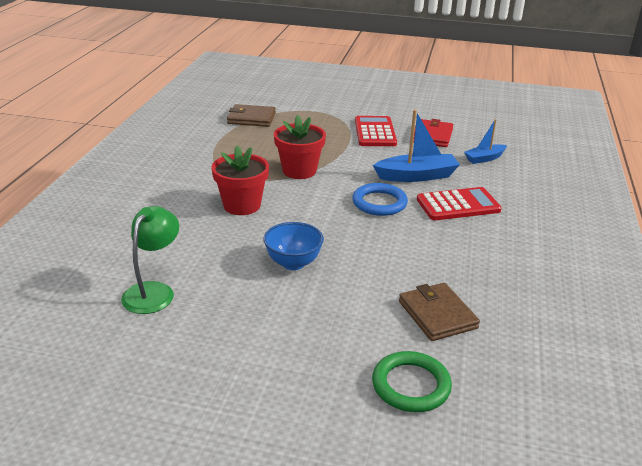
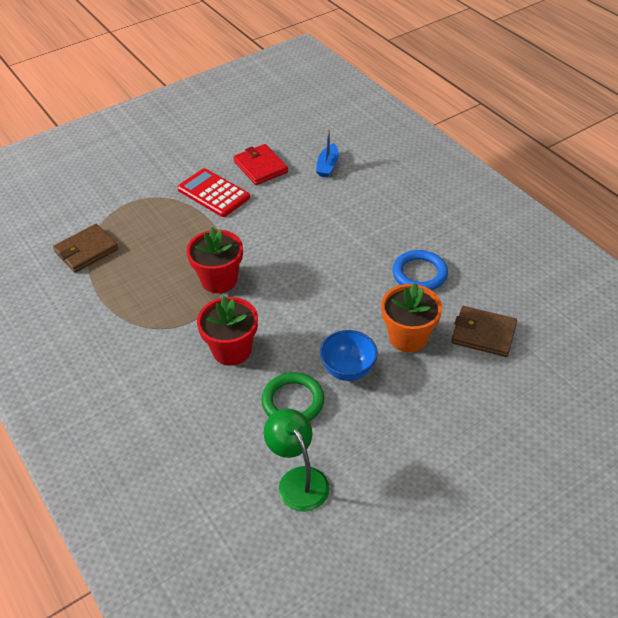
camera: 45 degrees left, 15 degrees up
blue ring [352,183,408,216] -> blue ring moved to [393,250,448,290]
green ring [372,351,452,412] -> green ring moved to [261,372,324,421]
blue boat [373,109,460,182] -> none
red calculator [417,187,502,220] -> none
none -> orange flower pot [381,283,442,352]

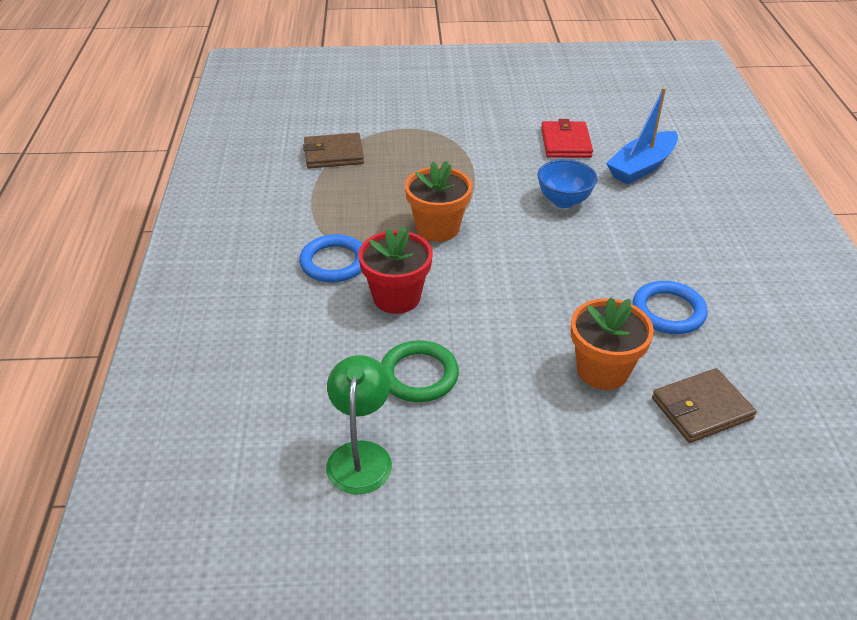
camera: 30 degrees right, 5 degrees down
red calculator [177,168,250,217] -> none
red flower pot [186,227,243,293] -> orange flower pot [405,161,472,242]
blue boat [316,129,339,178] -> blue boat [606,87,678,184], size x1.65
blue bowl [320,330,378,381] -> blue bowl moved to [537,159,598,208]
brown wallet [451,306,517,357] -> brown wallet turned 75 degrees counterclockwise [652,368,757,443]
none -> blue ring [299,234,362,283]

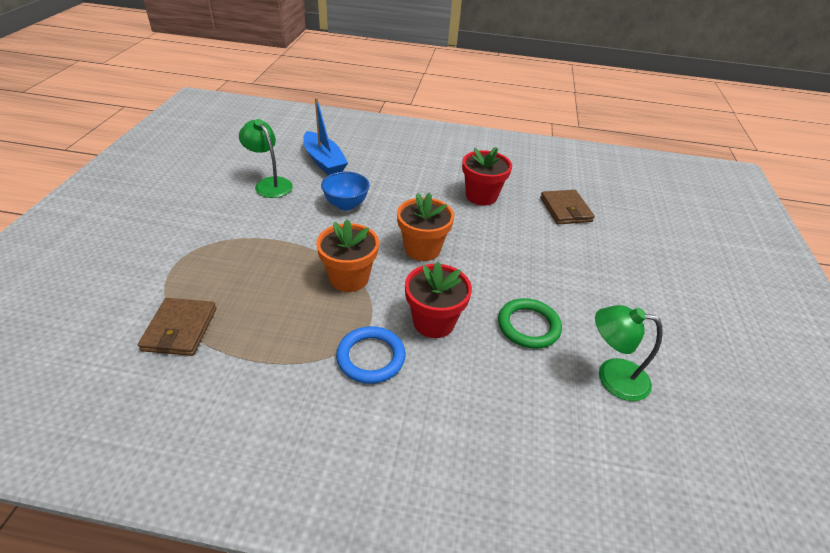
camera: 80 degrees left, 0 degrees up
red wallet [541,119,593,158] -> green lamp [239,119,293,198]
orange flower pot [571,297,654,390] -> orange flower pot moved to [397,193,454,261]
blue ring [633,281,708,334] -> red flower pot [462,147,512,206]

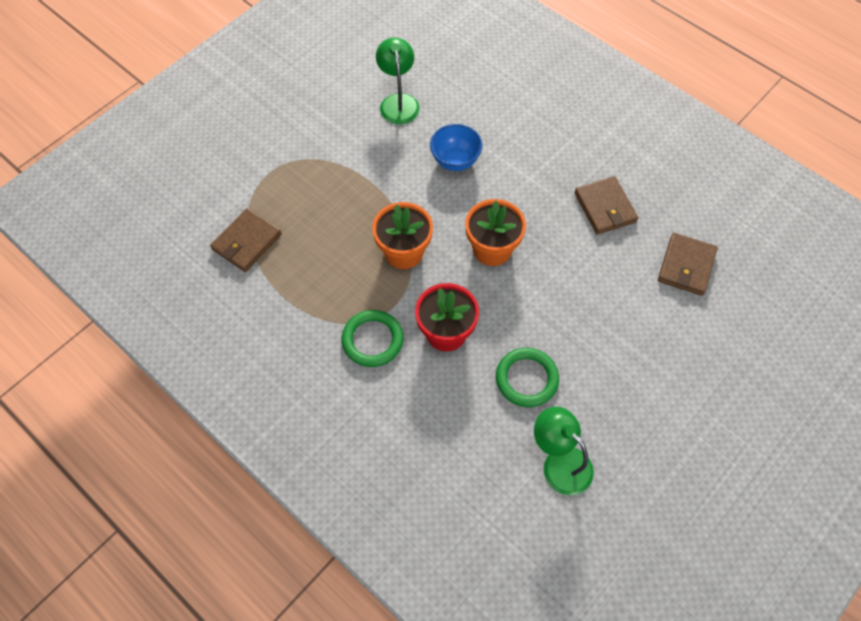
camera: 35 degrees right, 20 degrees up
blue boat [303,97,348,175] -> none
blue ring [336,326,405,384] -> green ring [341,310,403,367]
red flower pot [462,147,512,206] -> brown wallet [574,176,638,235]

